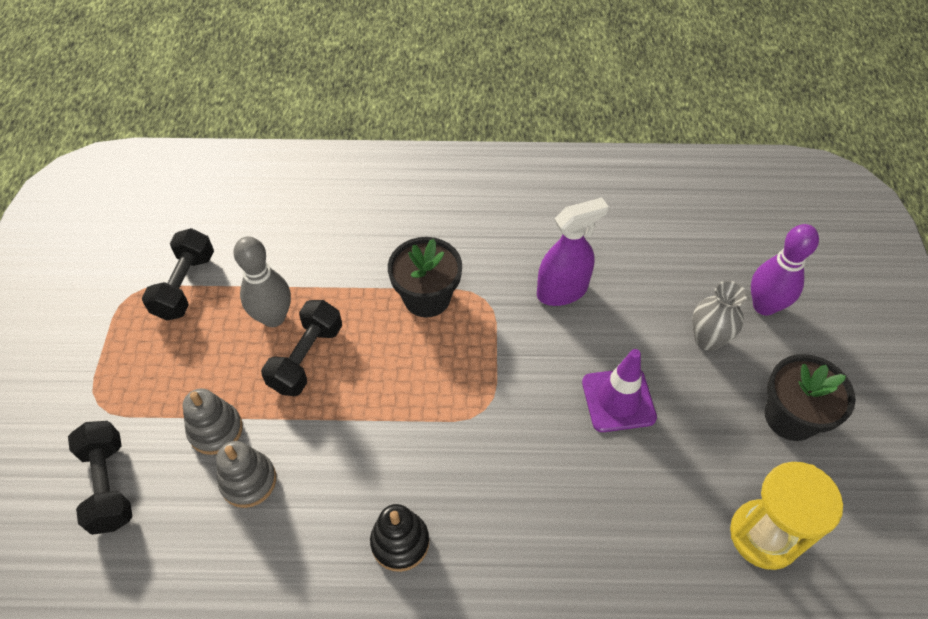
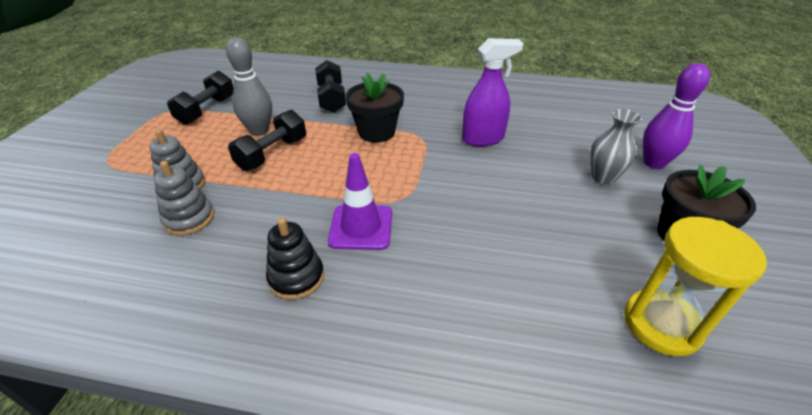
camera: 10 degrees right, 15 degrees down
black dumbbell [68,421,133,535] -> black dumbbell moved to [315,60,346,113]
purple traffic cone [582,349,657,432] -> purple traffic cone moved to [328,153,392,250]

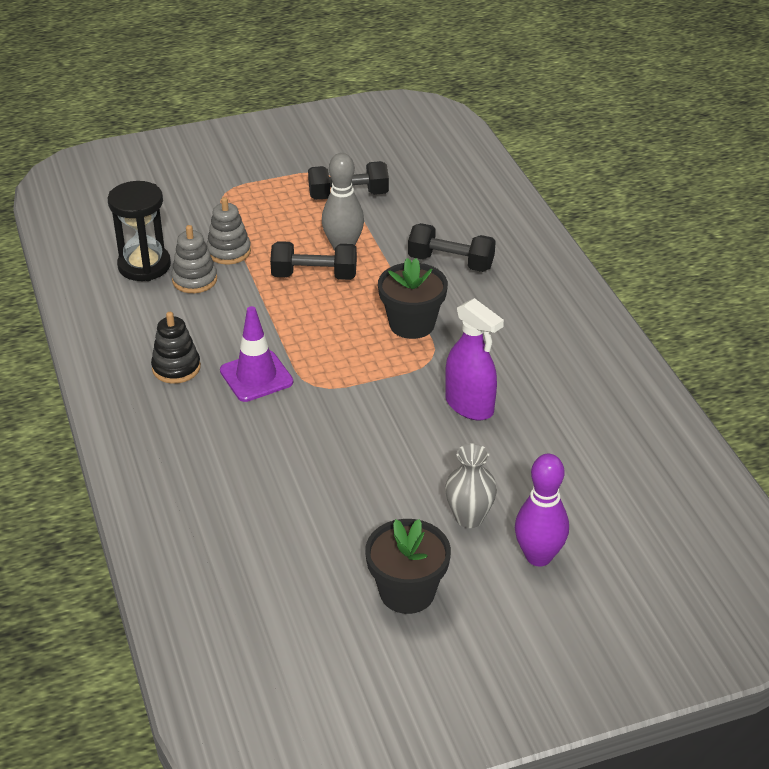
camera: 60 degrees right, 0 degrees up
black dumbbell [315,60,346,113] -> black dumbbell turned 60 degrees clockwise [408,223,496,272]
yellow hourglass [624,217,767,356] -> none
none -> black hourglass [108,181,171,281]

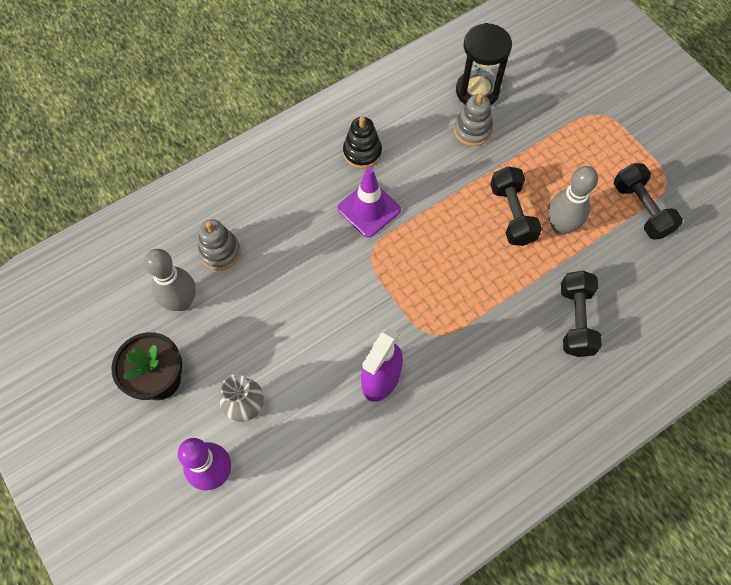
camera: 75 degrees right, 25 degrees up
grey stacking toy [206,197,251,264] -> grey stacking toy moved to [198,219,241,270]
black flower pot [378,258,448,339] -> none
none -> grey bowling pin [144,249,196,311]

